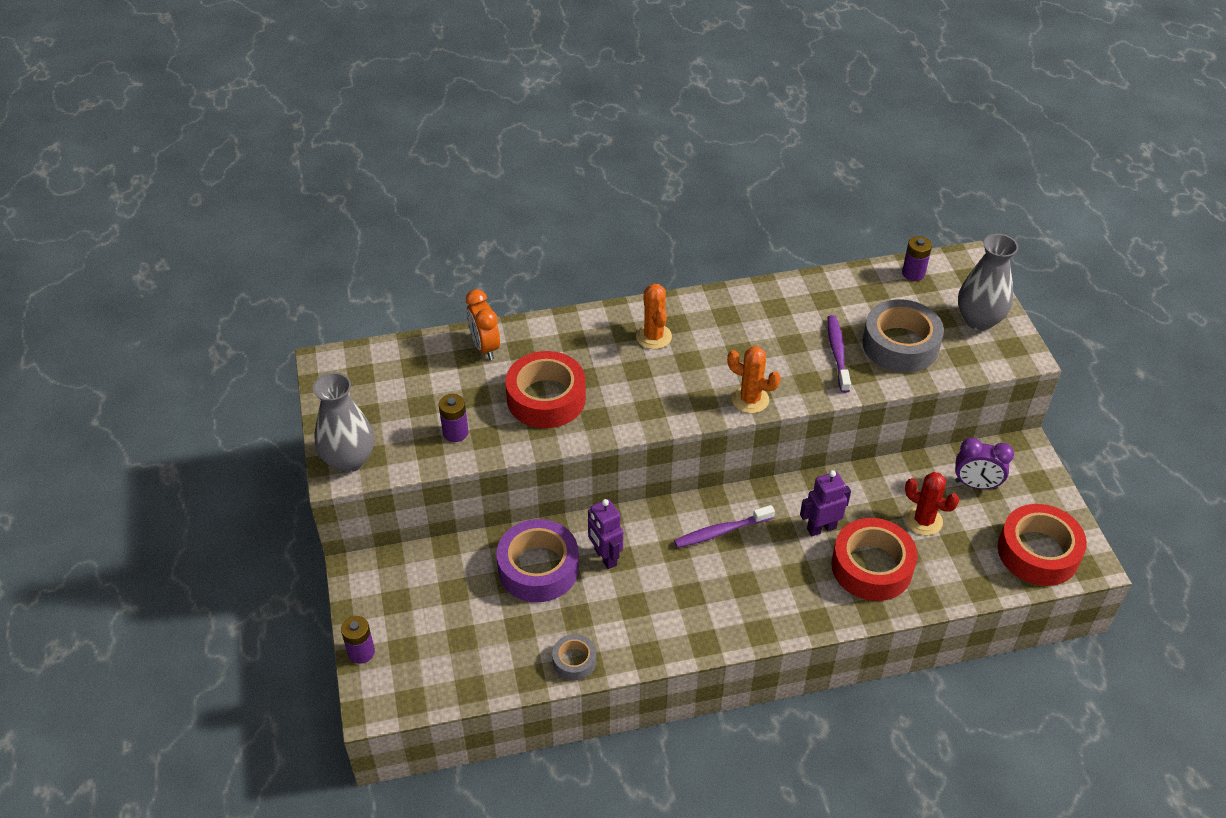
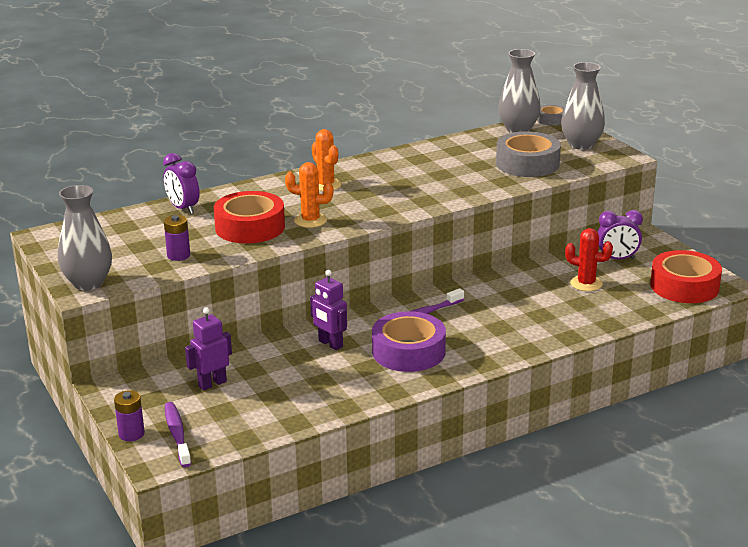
camera: 15 degrees left, 20 degrees down
orange clock [466,289,500,360] -> purple clock [163,153,200,214]
purple tape [496,519,579,602] -> purple tape moved to [372,311,446,372]
grey tape [552,634,596,680] -> grey tape moved to [537,105,565,126]
orange cactus [727,346,781,413] -> orange cactus moved to [285,162,333,228]
purple robot [800,470,851,536] -> purple robot moved to [185,307,232,391]
purple toothbrush [827,315,851,393] -> purple toothbrush moved to [165,402,191,467]
red tape [831,518,917,601] -> none
purple battery [902,236,932,281] -> grey vase [498,49,541,133]

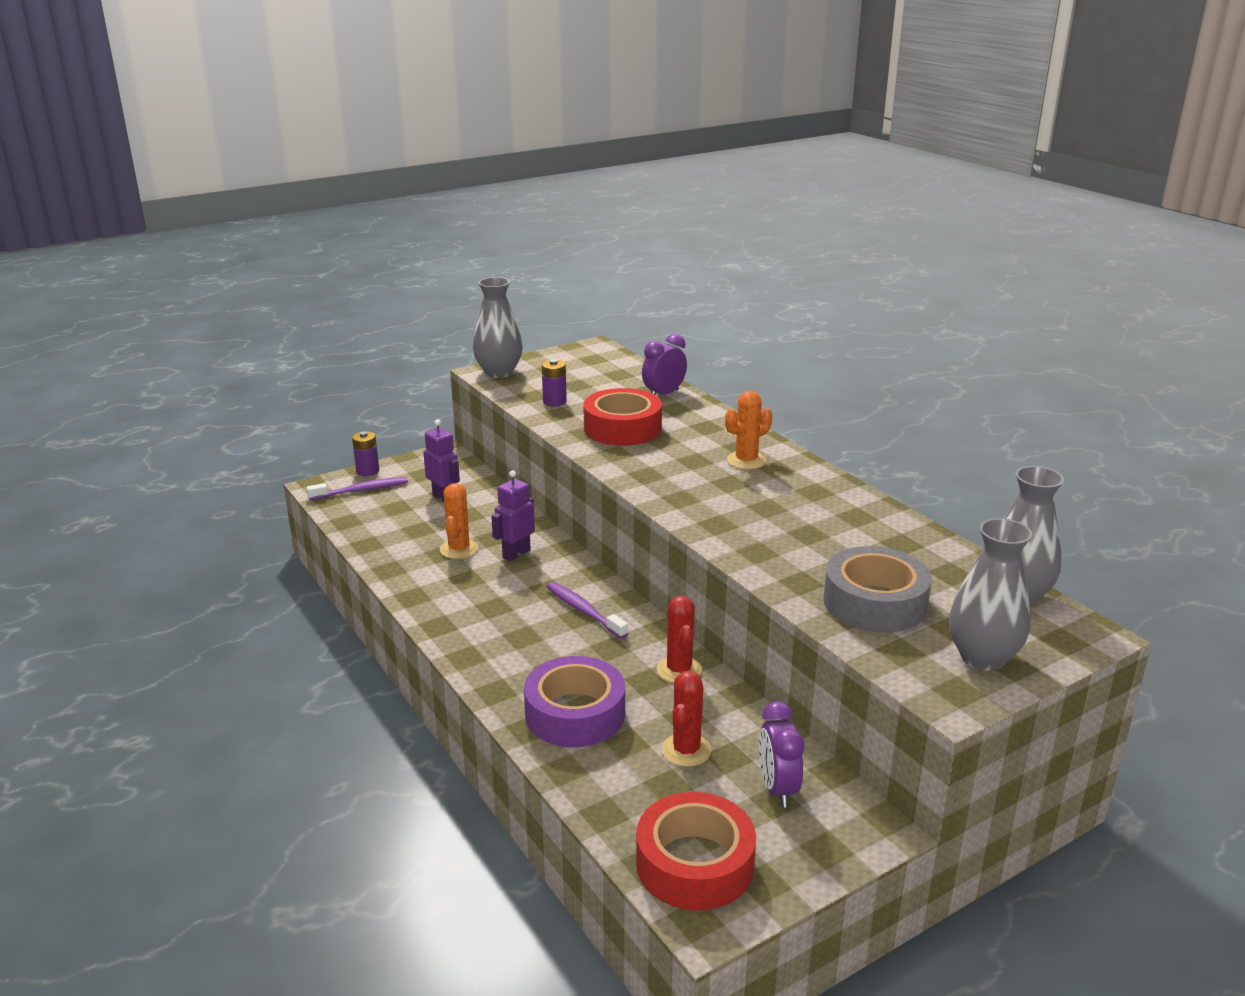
camera: 85 degrees right, 0 degrees up
orange cactus [285,162,333,228] -> orange cactus moved to [440,483,478,559]
purple tape [372,311,446,372] -> purple tape moved to [524,656,625,747]
grey tape [537,105,565,126] -> none
none -> red cactus [657,596,702,683]

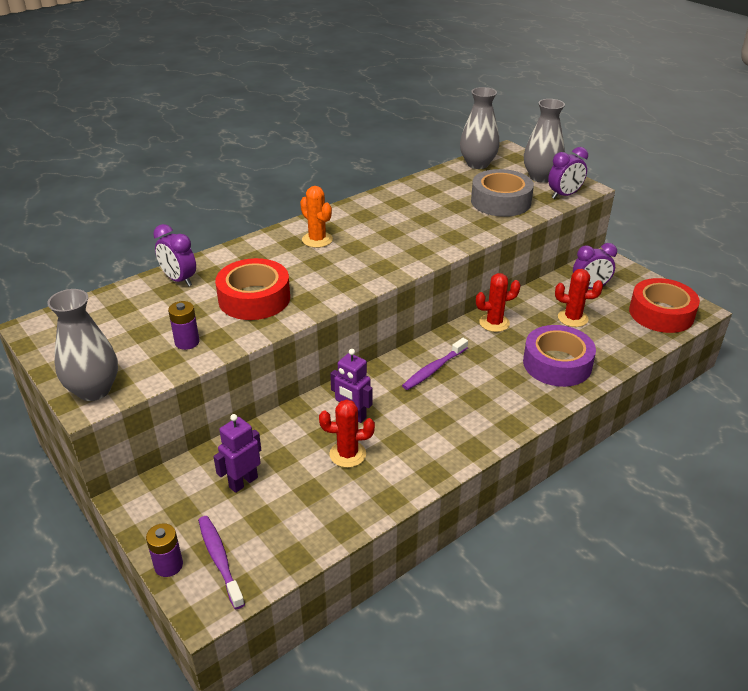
camera: 95 degrees left, 10 degrees up
orange cactus [440,483,478,559] -> red cactus [319,399,375,468]
none -> purple clock [548,147,588,199]

